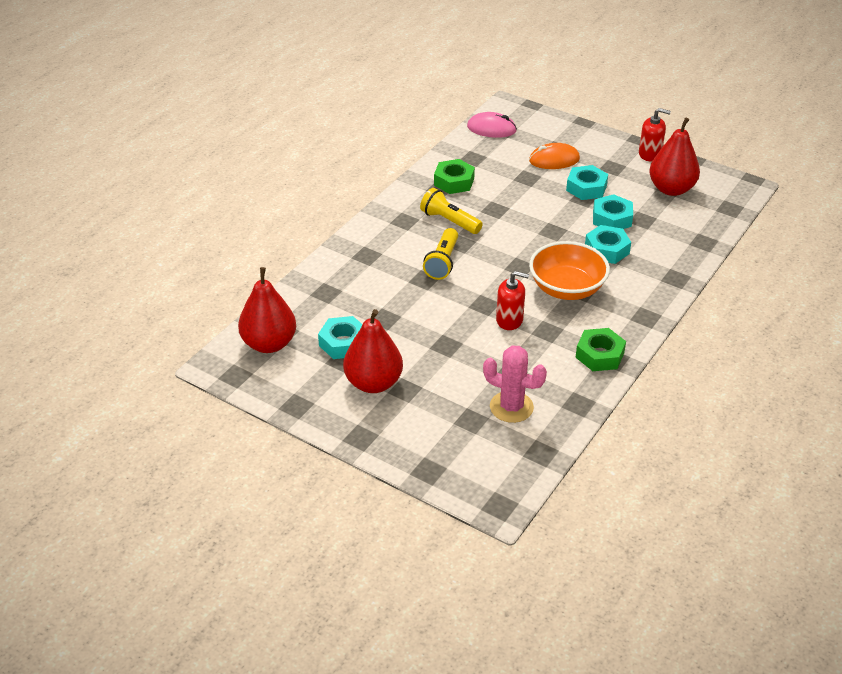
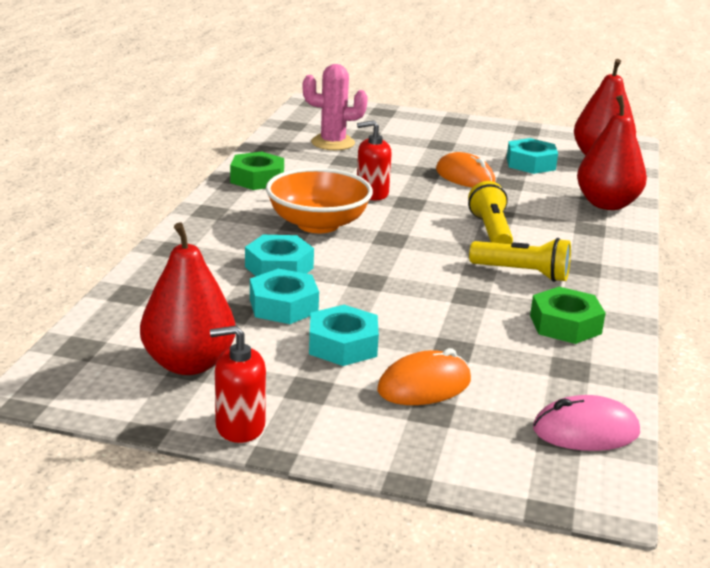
camera: 160 degrees right, 15 degrees down
red pear [343,309,403,393] -> red pear moved to [577,95,647,210]
none -> orange mouse [436,152,495,188]

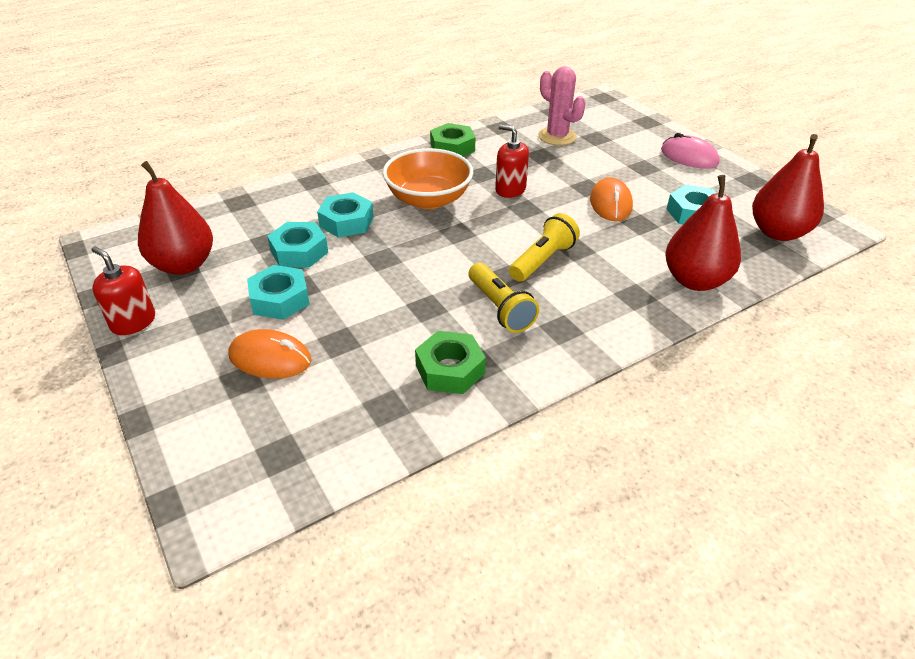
camera: 45 degrees right, 15 degrees up
pink mouse [533,395,640,451] -> pink mouse moved to [661,133,720,169]

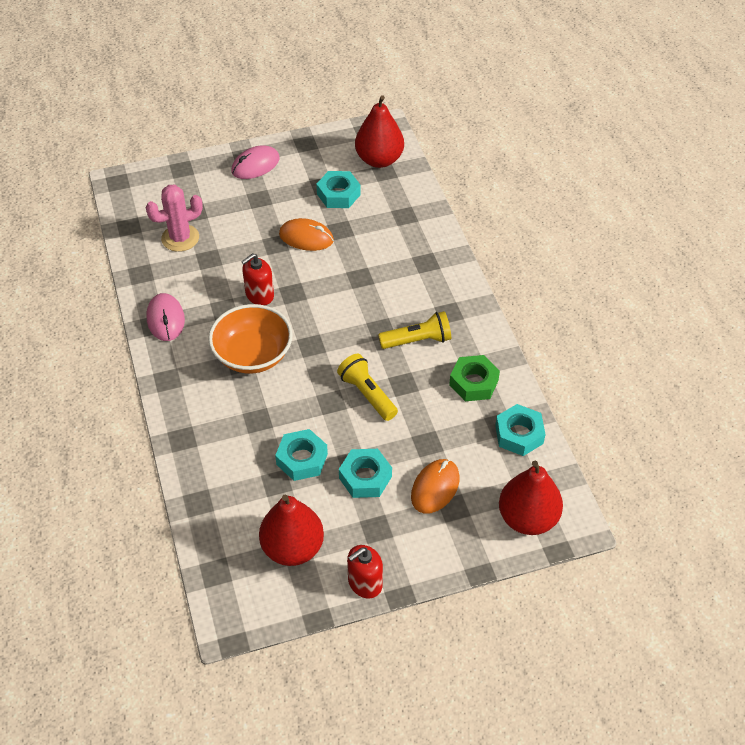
camera: 75 degrees left, 10 degrees up
turquoise nut [317,192,374,238] -> turquoise nut moved to [495,404,546,456]
green nut [430,123,476,157] -> pink mouse [146,293,185,341]
yellow flashlight [509,213,580,282] -> yellow flashlight moved to [337,353,398,421]
red pear [665,175,741,291] -> red pear moved to [499,461,563,535]

